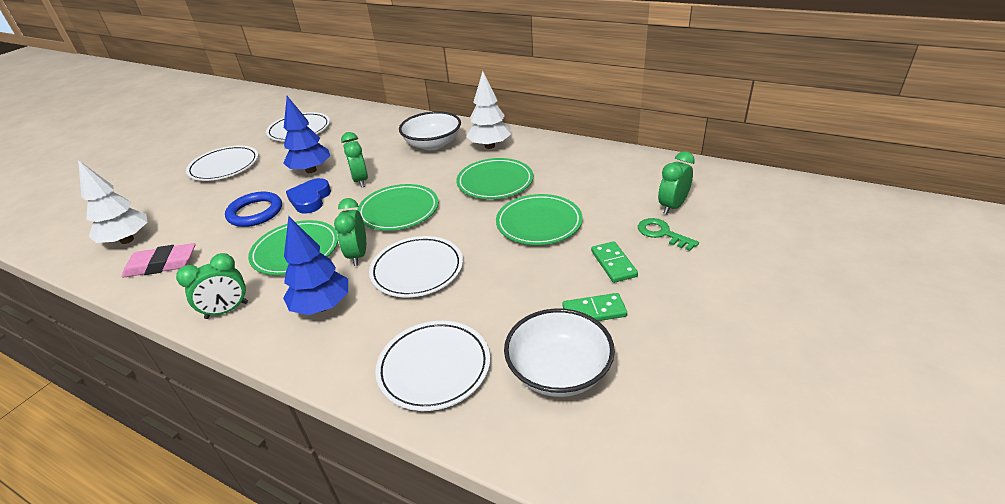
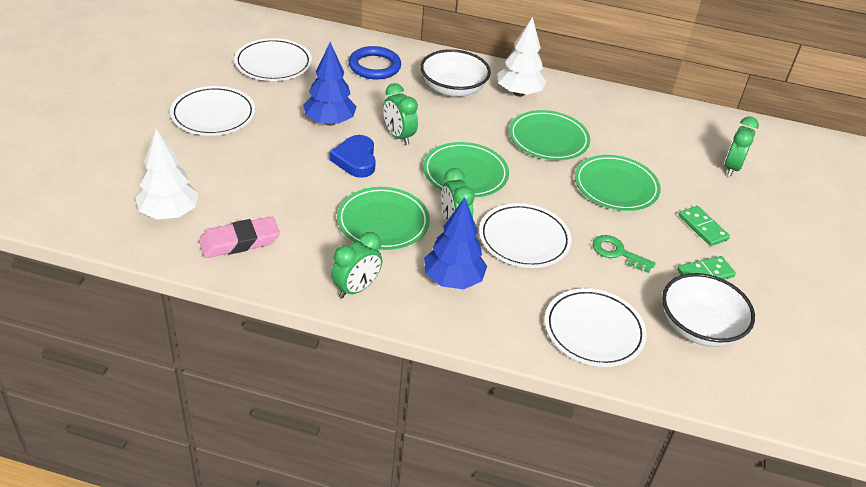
camera: 20 degrees left, 5 degrees up
blue ring [225,192,282,227] -> blue ring moved to [349,46,401,79]
green key [638,218,699,251] -> green key moved to [593,235,656,273]

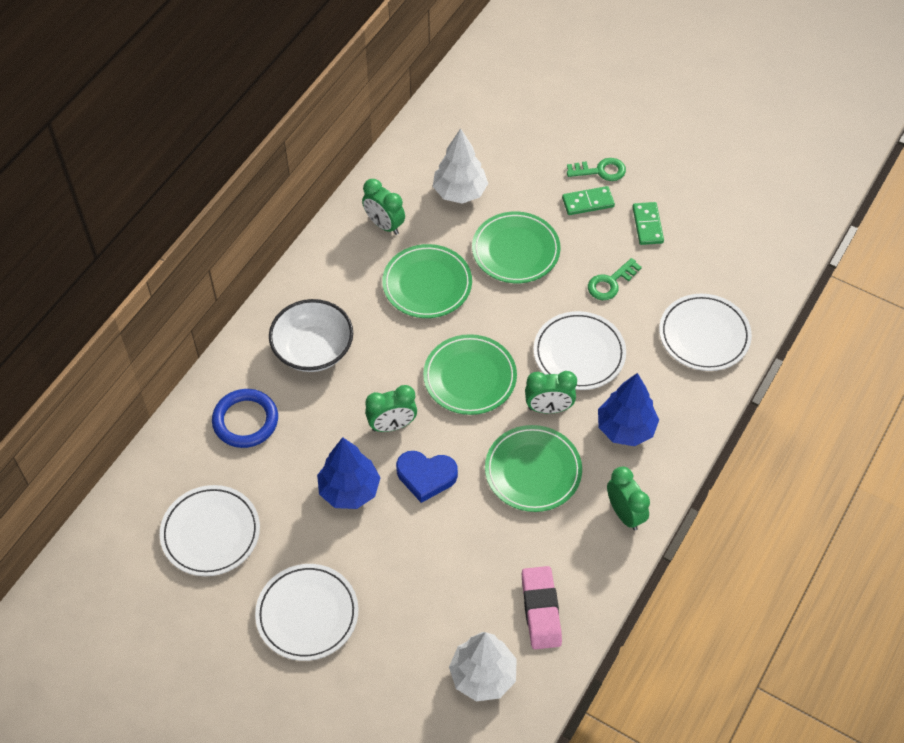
camera: 70 degrees left, 15 degrees up
white tree [497,17,546,97] -> white tree moved to [433,128,488,204]
white bowl [662,273,755,347] -> none
green clock [724,116,759,177] -> green clock moved to [362,179,405,235]
none -> green key [567,158,626,181]

